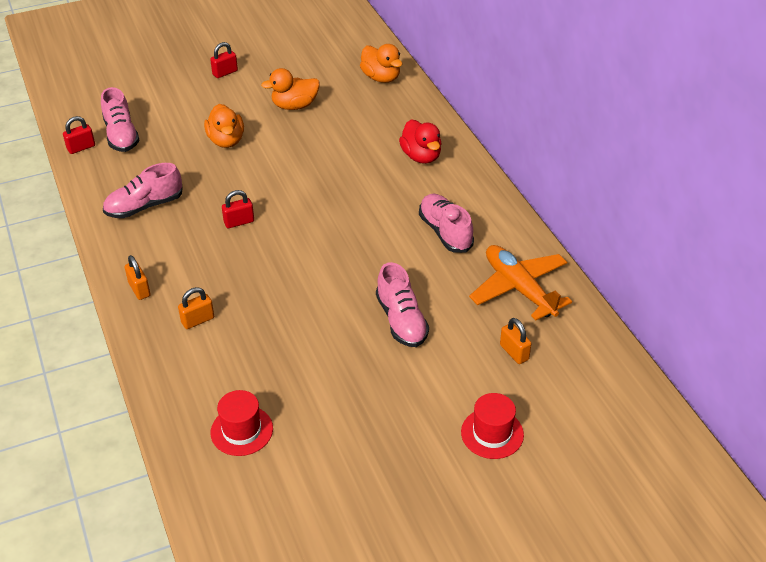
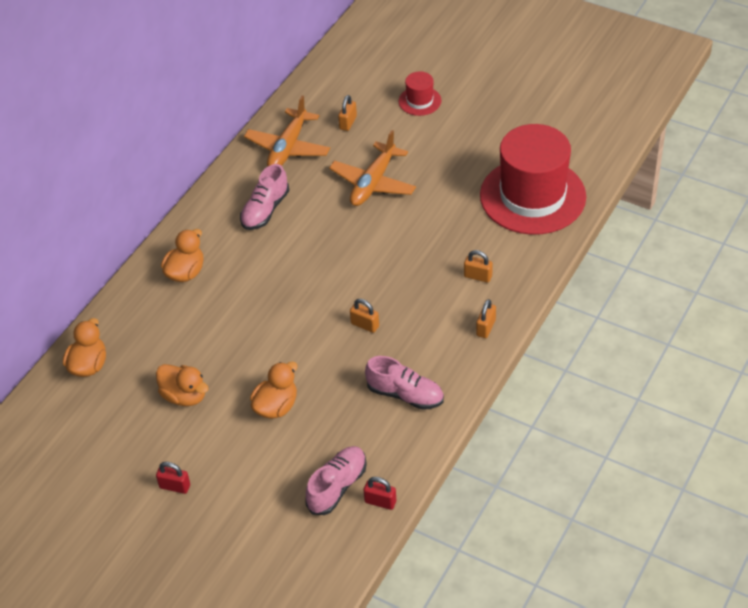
camera: 125 degrees left, 5 degrees up
red hat [211,390,273,456] -> red hat [480,124,586,235], size x2.31
red padlock [222,190,254,228] -> orange padlock [350,299,379,333]
pink shoe [376,262,429,347] -> orange plane [329,130,416,206]
red duck [399,120,442,164] -> orange duck [161,229,204,282]

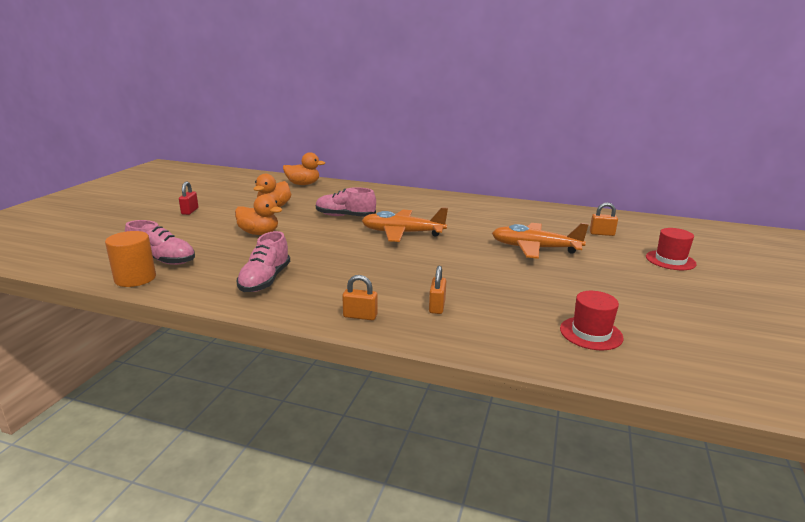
camera: 75 degrees right, 25 degrees down
orange duck [161,229,204,282] -> none
pink shoe [240,164,289,230] -> pink shoe moved to [316,187,376,217]
orange plane [244,95,330,167] -> orange plane moved to [362,207,448,242]
orange padlock [350,299,379,333] -> none
red padlock [364,477,396,510] -> orange cylinder [105,231,156,287]
red hat [480,124,586,235] -> red hat [560,291,624,350], size x0.43

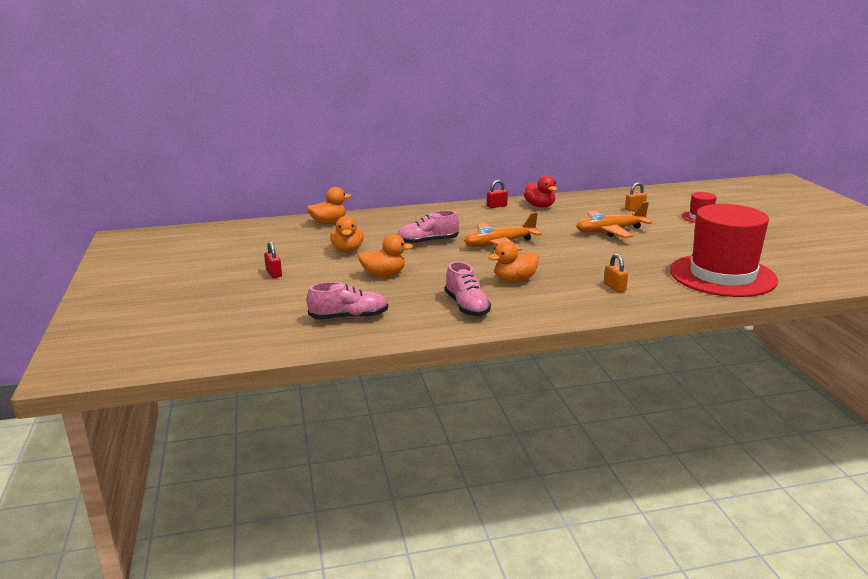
camera: 30 degrees left, 0 degrees up
orange cylinder [105,231,156,287] -> none
orange padlock [342,275,378,320] -> none
red hat [560,291,624,350] -> red hat [670,204,778,297], size x2.31
none -> red padlock [487,180,508,208]
none -> orange duck [488,241,539,282]
none -> red duck [524,175,558,208]

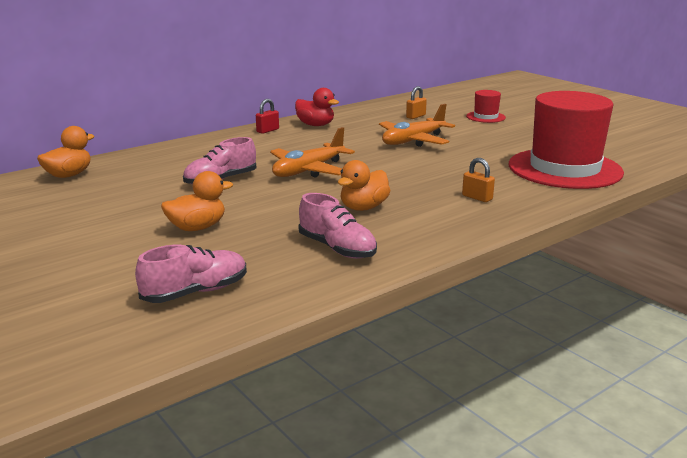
camera: 25 degrees left, 0 degrees up
red padlock [264,242,282,278] -> none
orange duck [330,216,363,253] -> none

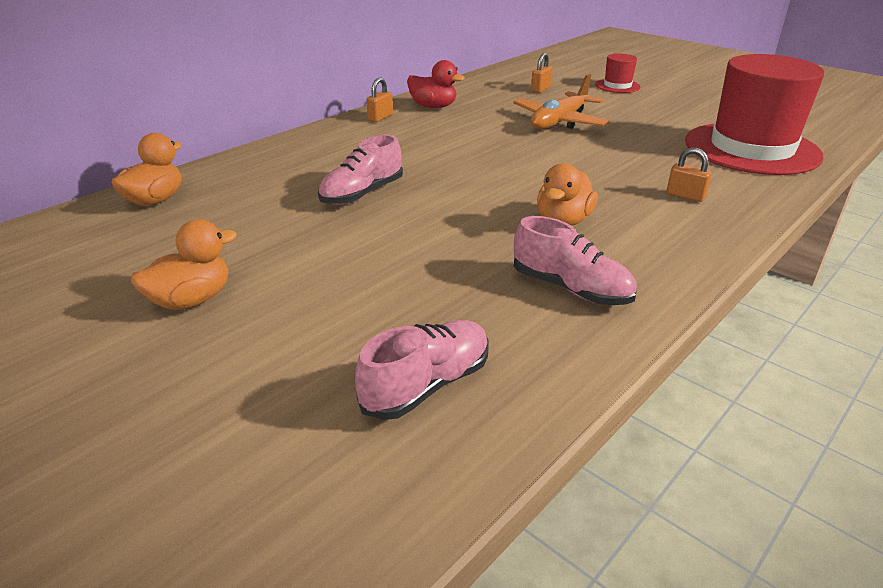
camera: 10 degrees left, 10 degrees up
orange duck [161,171,233,231] -> orange duck moved to [131,220,237,310]
red padlock [256,99,279,134] -> orange padlock [367,77,393,122]
orange plane [270,127,355,178] -> none

